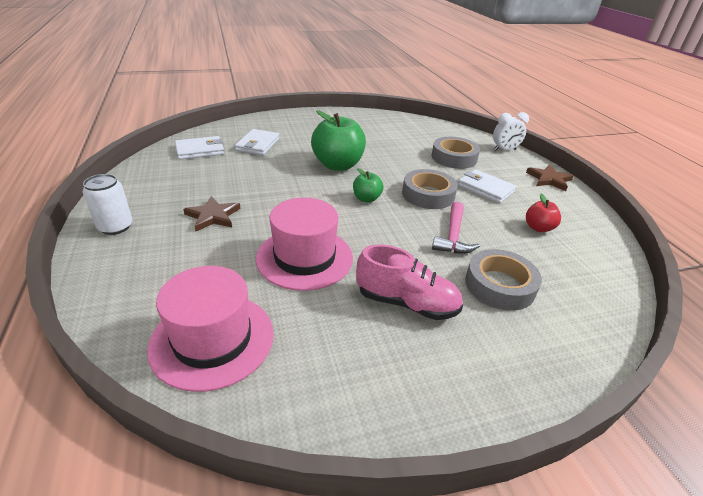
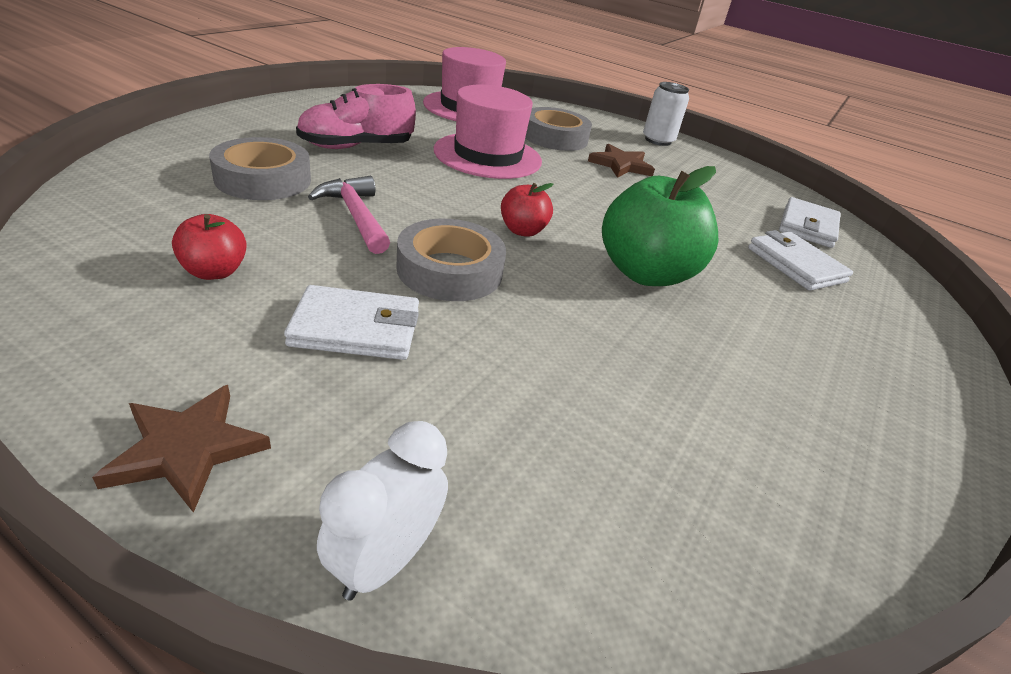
camera: 135 degrees right, 0 degrees up
green apple [353,168,383,202] -> red apple [501,183,553,237]
grey tape [432,137,480,169] -> grey tape moved to [525,107,592,151]

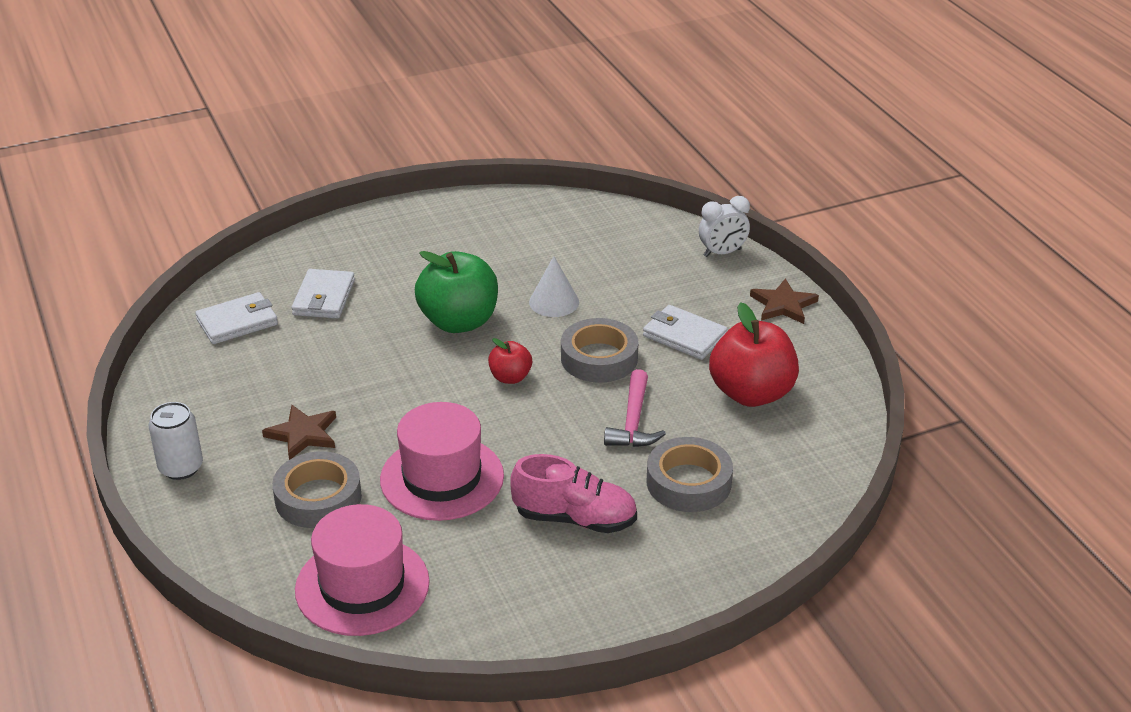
camera: 140 degrees left, 0 degrees up
red apple [172,214,247,280] -> red apple [709,302,799,407], size x1.97
none -> white cone [529,256,579,317]

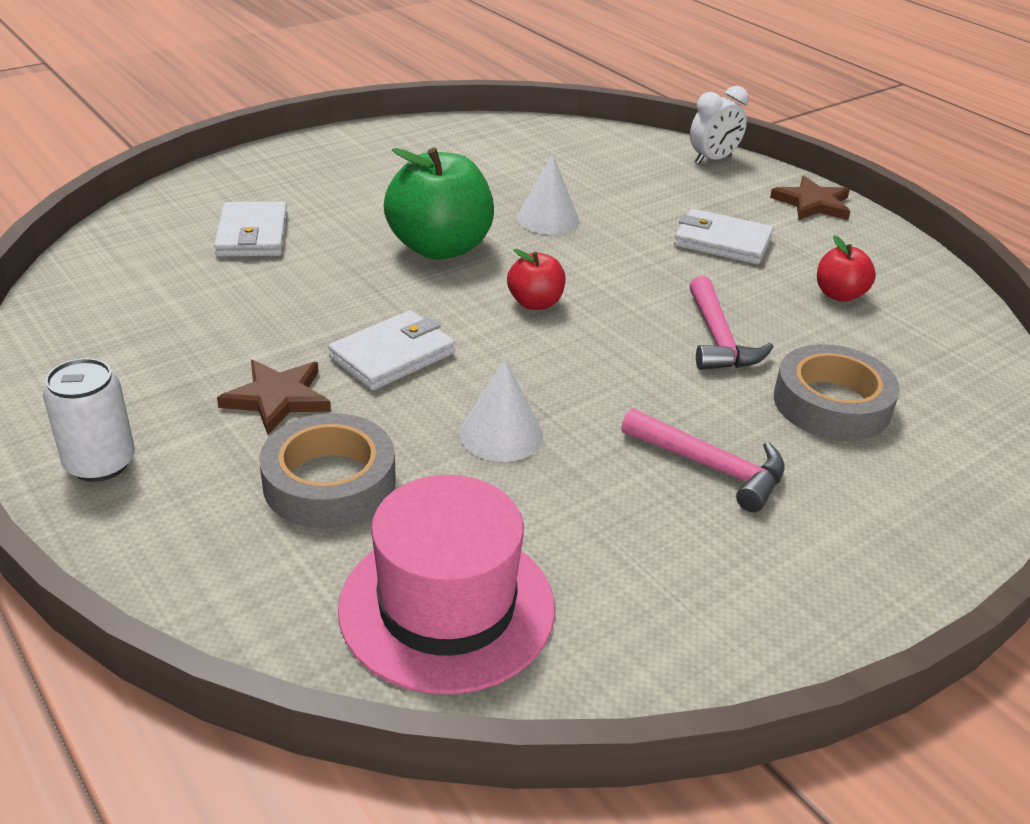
camera: 15 degrees left, 0 degrees up
white wallet [195,292,278,344] -> white wallet moved to [328,310,455,390]
pink hat [380,402,504,521] -> white cone [460,358,543,462]
pink shoe [510,454,637,533] -> pink hammer [621,408,785,512]
grey tape [561,318,638,383] -> none
red apple [709,302,799,407] -> red apple [817,235,876,302], size x0.51

